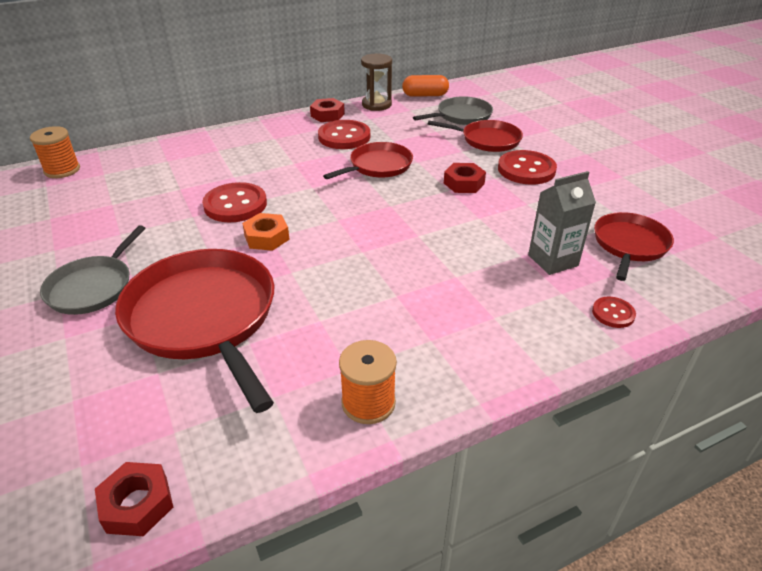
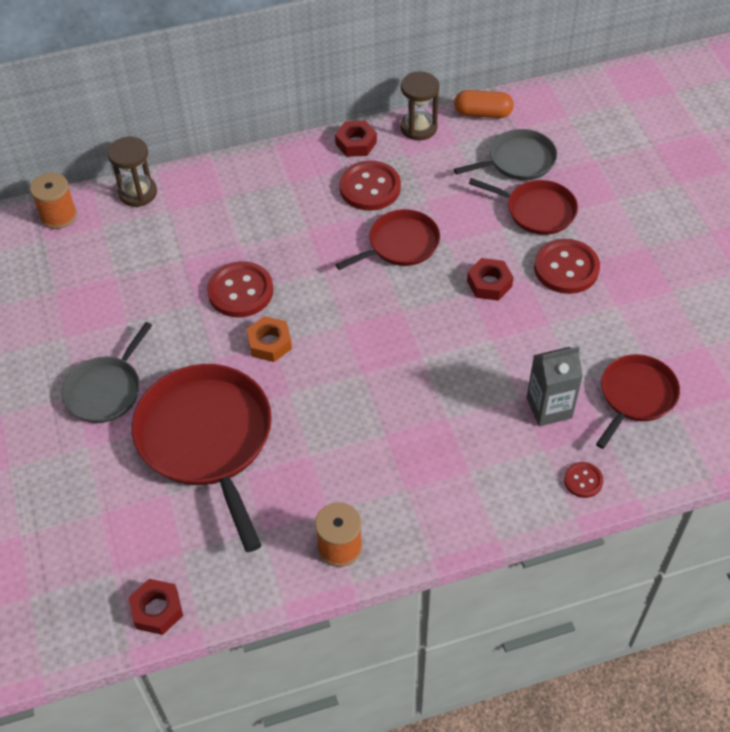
camera: 10 degrees right, 15 degrees up
none -> brown hourglass [107,137,157,207]

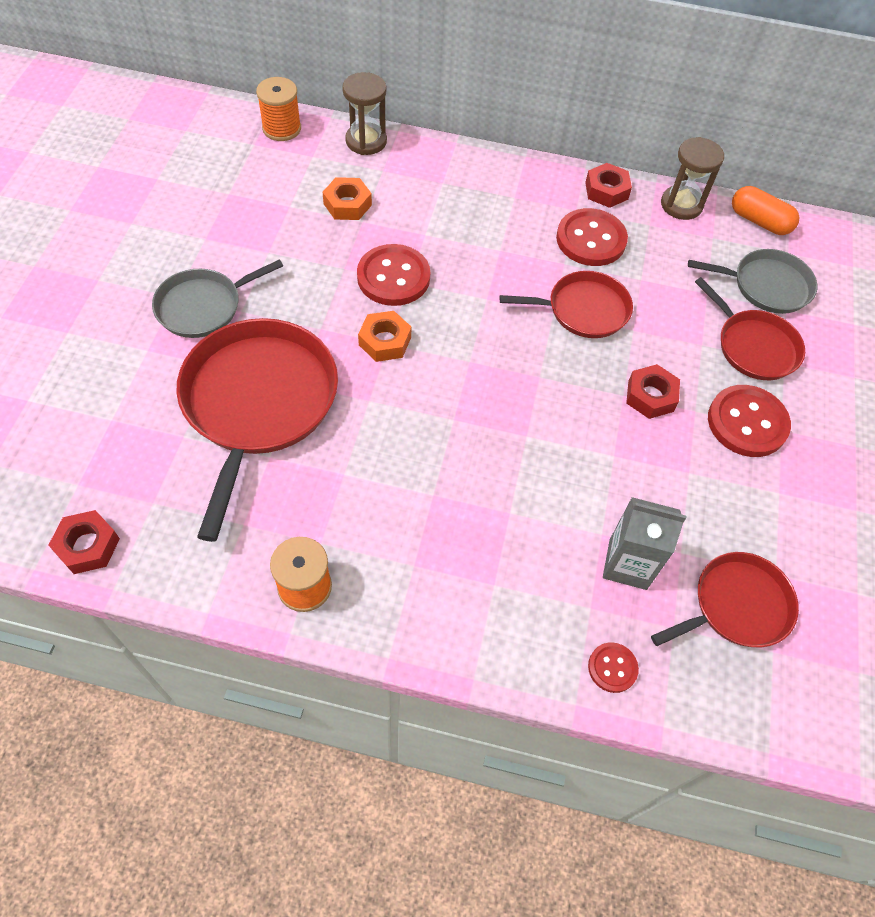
camera: 25 degrees right, 5 degrees up
none -> orange nut [322,177,372,220]

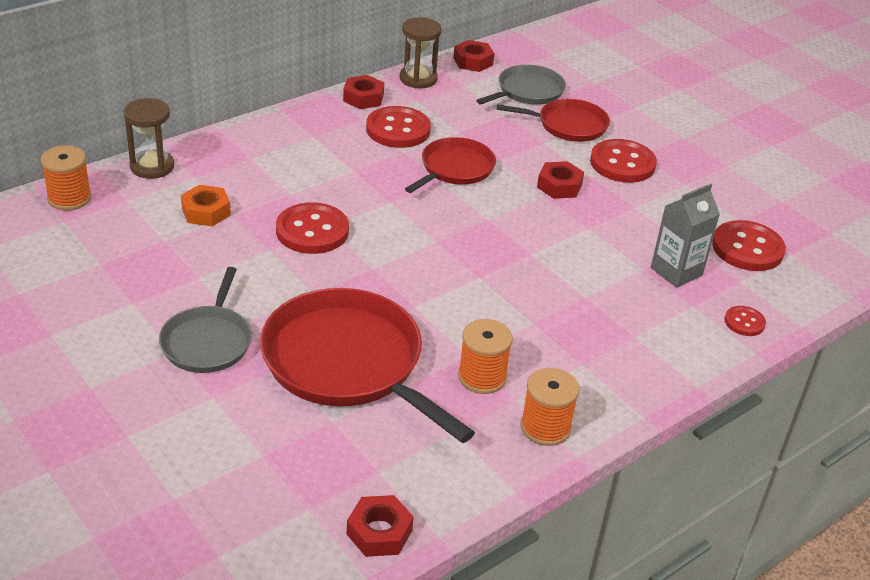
camera: 50 degrees left, 20 degrees down
orange nut [358,311,412,362] -> none
red pan [651,552,799,647] -> red button [712,220,786,271]
orange capsule [732,186,800,235] -> red nut [453,40,494,72]
none -> orange spool [458,319,513,394]

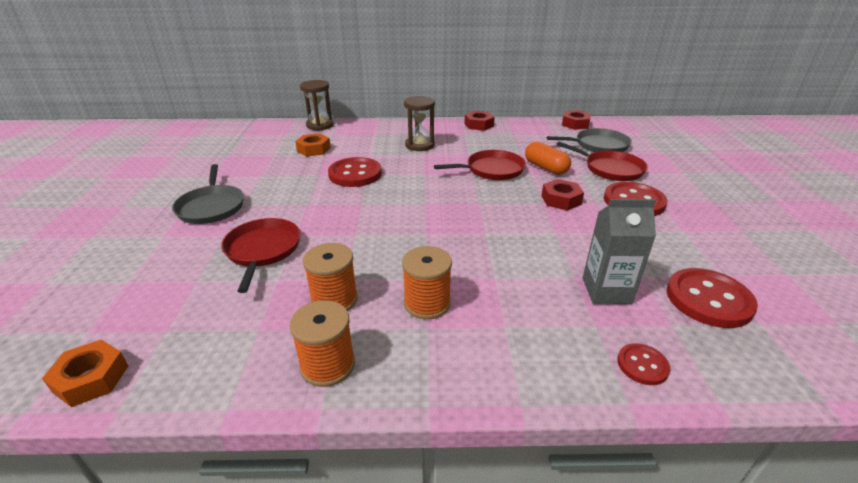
camera: 40 degrees right, 5 degrees down
orange spool [40,145,91,211] -> orange spool moved to [402,246,452,319]
grey pan [159,267,252,373] -> grey pan turned 60 degrees counterclockwise [172,164,244,224]
red pan [260,288,475,443] -> red pan [221,218,300,293], size x0.57
red nut [347,495,414,557] -> orange nut [42,340,128,407]
red button [366,106,431,148] -> none
brown hourglass [400,17,441,88] -> brown hourglass moved to [404,96,435,151]
none -> orange capsule [525,142,571,175]

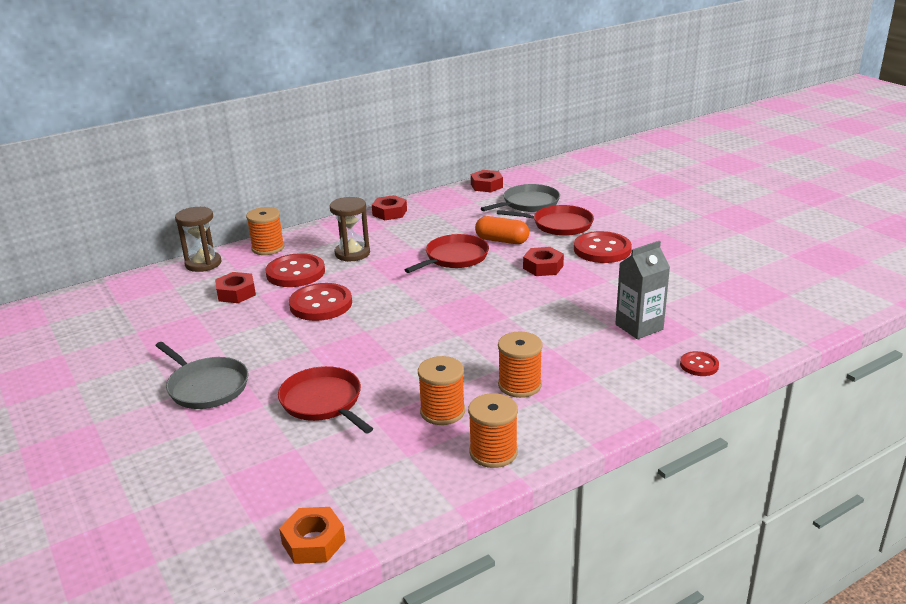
camera: 30 degrees left, 5 degrees down
orange nut [295,133,331,157] -> red nut [215,272,256,303]
red button [667,268,758,328] -> red button moved to [265,253,325,287]
none -> orange spool [246,207,285,255]

